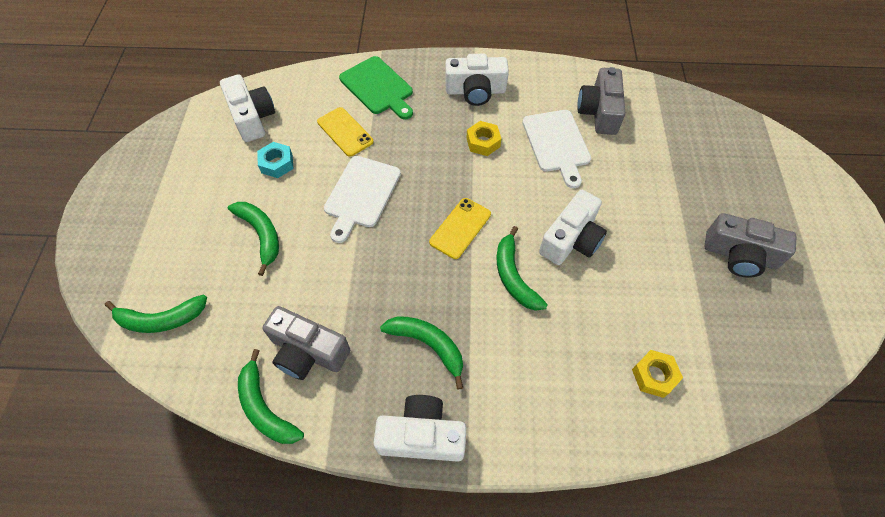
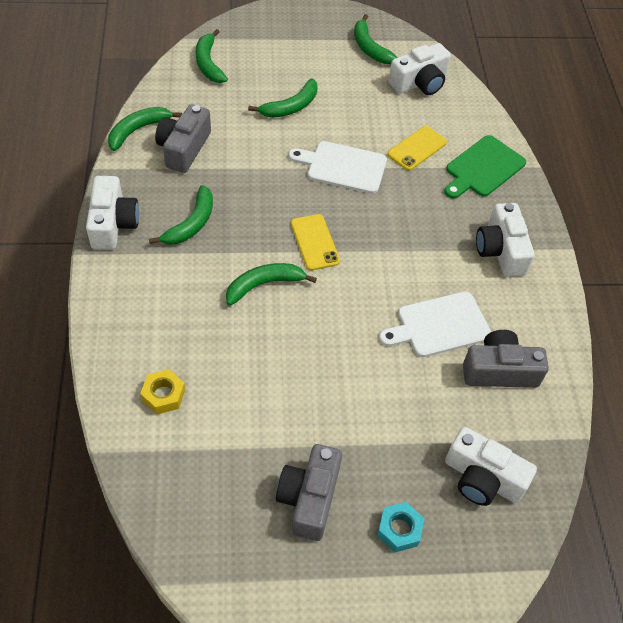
camera: 80 degrees right, 5 degrees down
turquoise nut [257,142,293,178] -> turquoise nut moved to [377,502,424,552]
yellow phone [429,198,491,259] -> yellow phone turned 45 degrees clockwise [291,214,340,271]
yellow nut [466,121,501,156] -> none
white camera [539,190,607,265] -> white camera moved to [445,427,537,506]
none -> green banana [354,14,398,64]

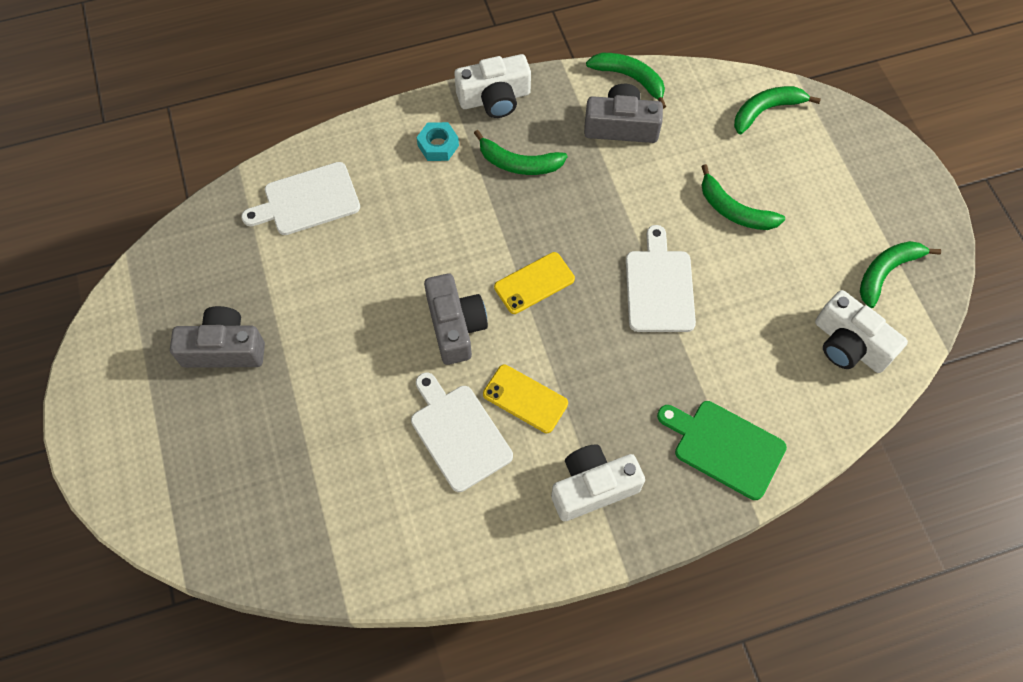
camera: 80 degrees right, 10 degrees up
yellow nut [140,369,185,414] -> white cutting board [241,162,360,235]
green banana [226,263,317,306] -> none
turquoise nut [377,502,424,552] -> turquoise nut moved to [416,122,459,161]
yellow phone [387,126,447,171] -> yellow phone moved to [483,365,568,433]
white camera [445,427,537,506] -> none
grey camera [463,330,549,388] -> grey camera moved to [424,274,488,365]

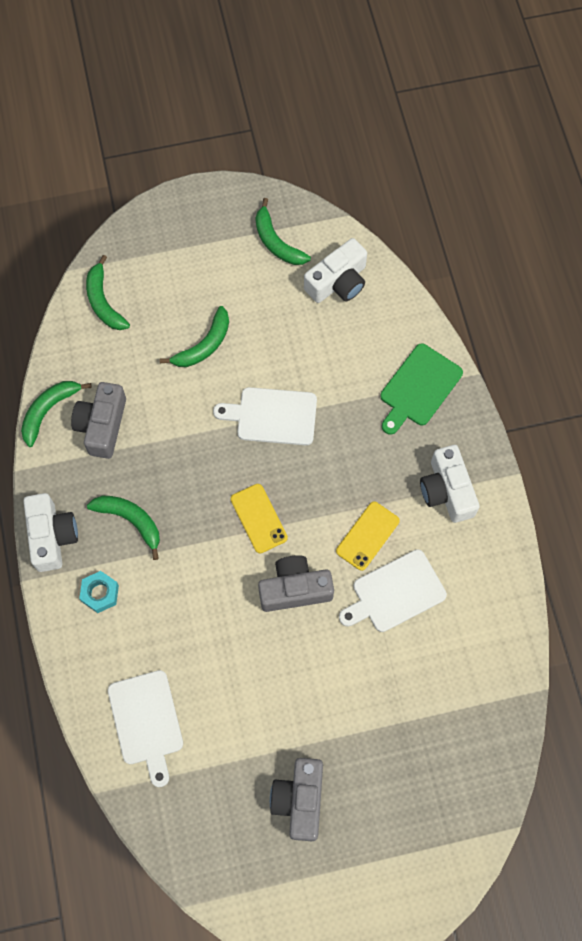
camera: 85 degrees left, 5 degrees up
green banana [474,130,568,175] -> green banana turned 75 degrees counterclockwise [87,496,160,560]

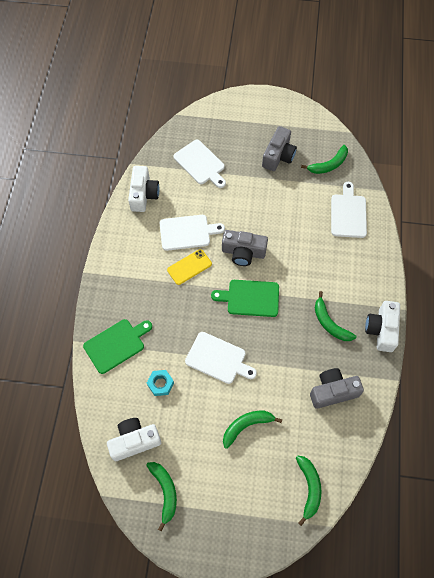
camera: 160 degrees left, 5 degrees down
green banana [21,381,92,447] -> green banana moved to [301,145,348,174]
grey camera [71,382,126,459] -> grey camera turned 135 degrees counterclockwise [310,368,364,409]
turquoise nut [79,571,119,613] -> turquoise nut moved to [147,370,174,396]
yellow phone [231,484,288,553] -> green cutting board [211,280,279,317]
white camera [420,445,480,523] -> white camera moved to [128,166,159,212]
none -> white cutting board [174,140,226,188]

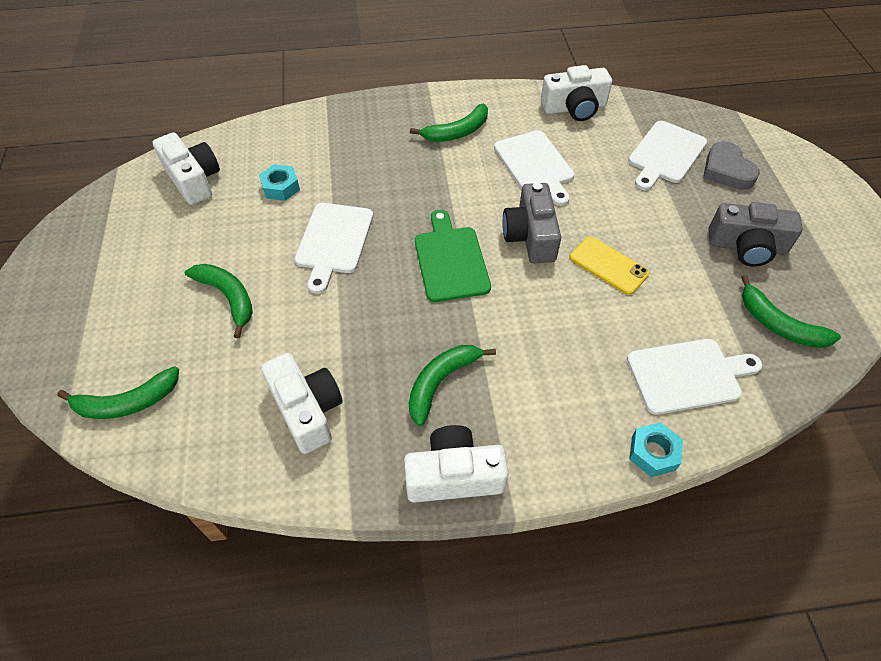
camera: 75 degrees right, 10 degrees down
green cutting board [83,319,152,374] -> none
green banana [146,462,177,532] -> green banana moved to [410,104,488,142]
yellow phone [167,249,212,285] -> yellow phone moved to [569,236,650,295]
grey camera [310,368,364,409] -> white camera [261,353,343,454]
none -> turquoise nut [629,422,683,477]
none -> grey heart [703,141,760,190]

